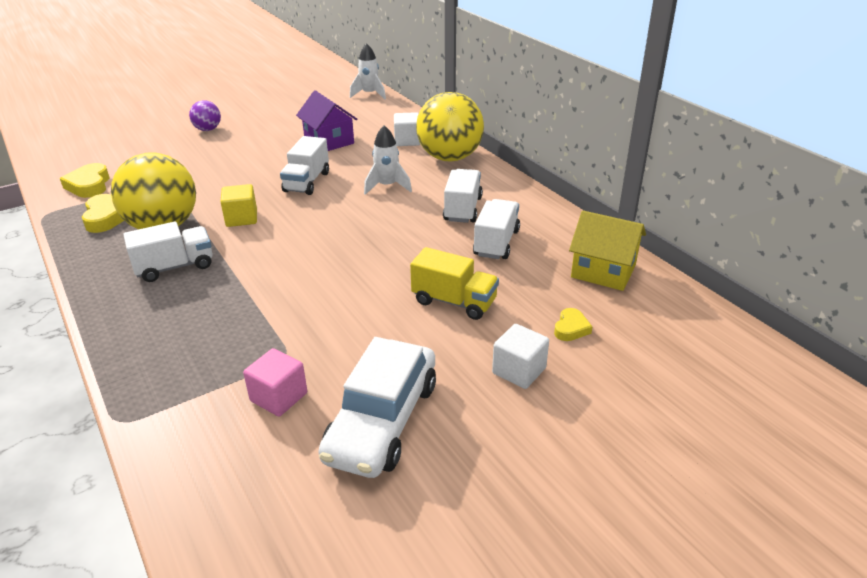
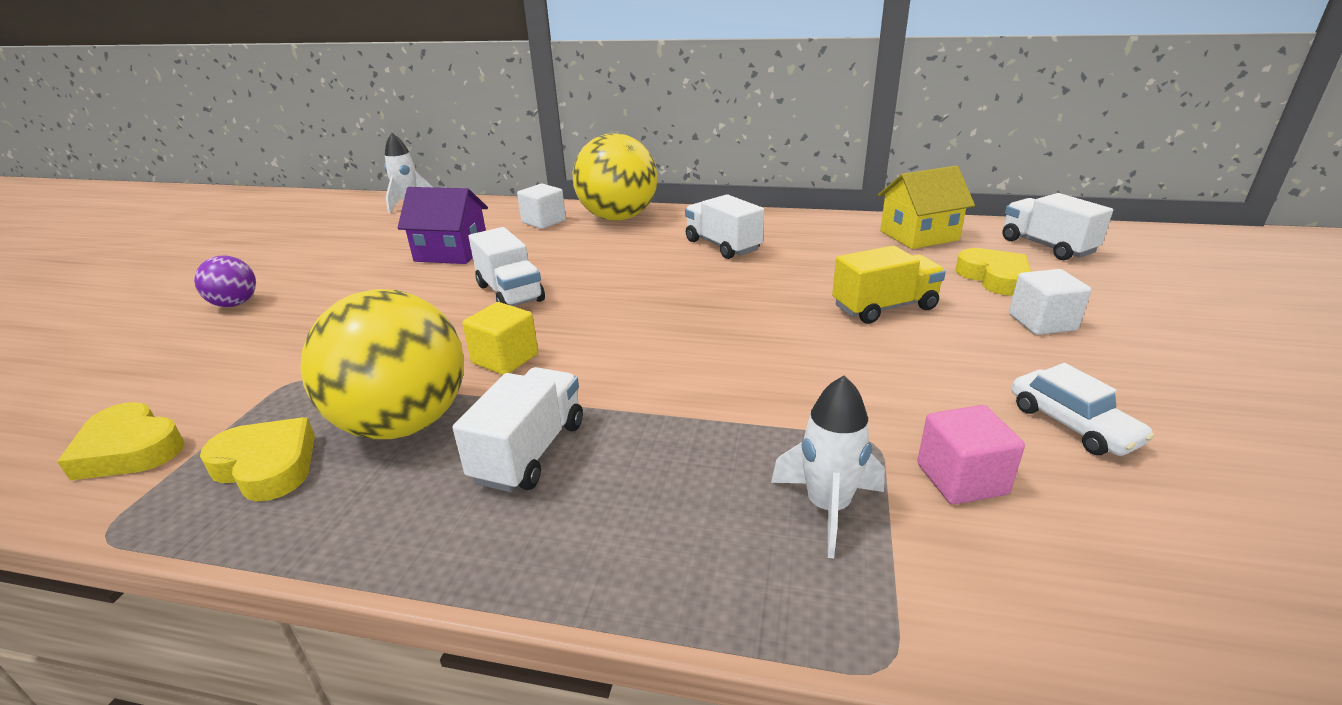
camera: 45 degrees left, 5 degrees down
white car [318,337,436,478] -> white car [1012,363,1155,456], size x0.55
white rocket [364,125,412,195] -> white rocket moved to [771,375,885,559]
white truck [473,199,520,259] -> white truck moved to [1002,193,1113,260]
yellow heart [554,308,593,341] -> yellow heart [955,248,1031,296], size x1.65

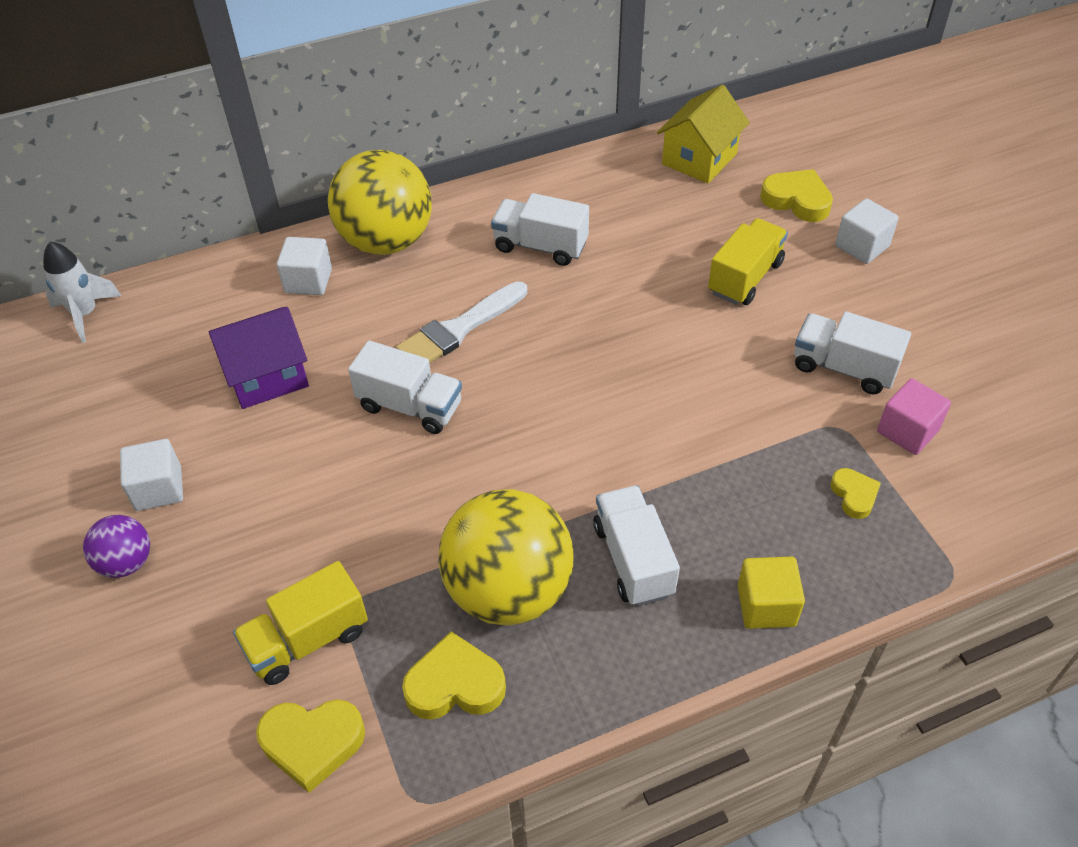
camera: 35 degrees left, 20 degrees up
yellow cube [462,302,538,375] -> yellow cube moved to [738,557,805,629]
white rocket [771,375,885,559] -> yellow heart [830,468,881,519]
white truck [1002,193,1113,260] -> white truck moved to [794,312,911,394]
white car [1012,363,1155,456] -> none
none -> white cube [120,439,183,511]
none -> yellow truck [233,561,368,685]
none -> white brush [396,281,527,364]

